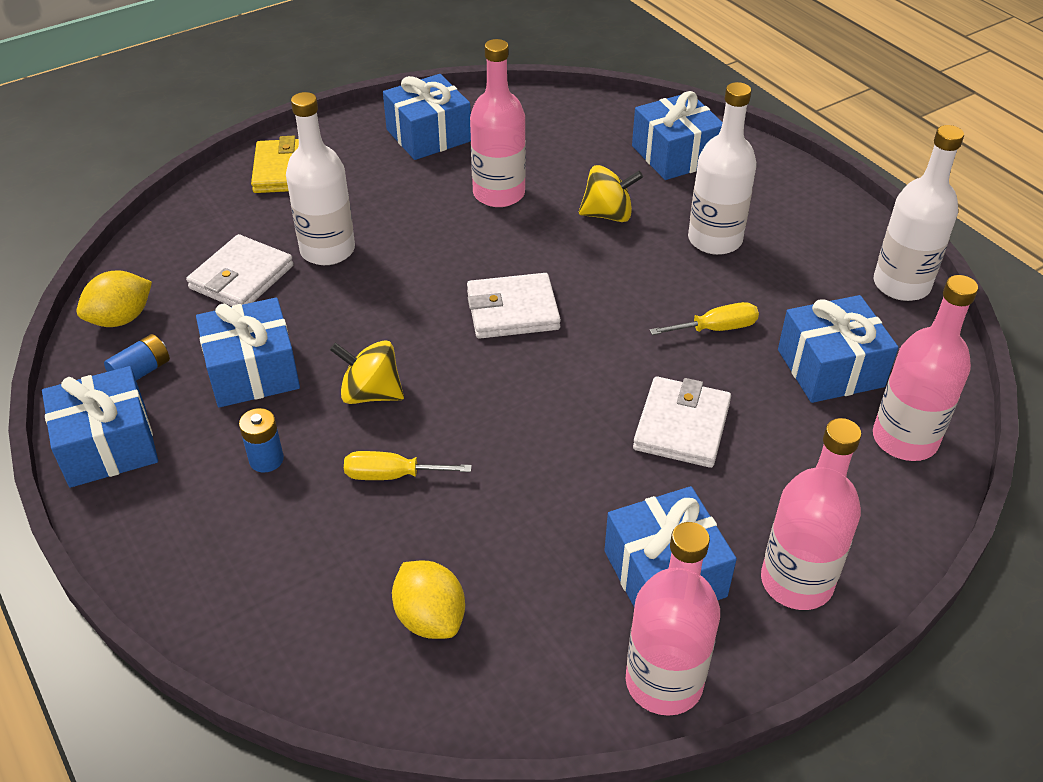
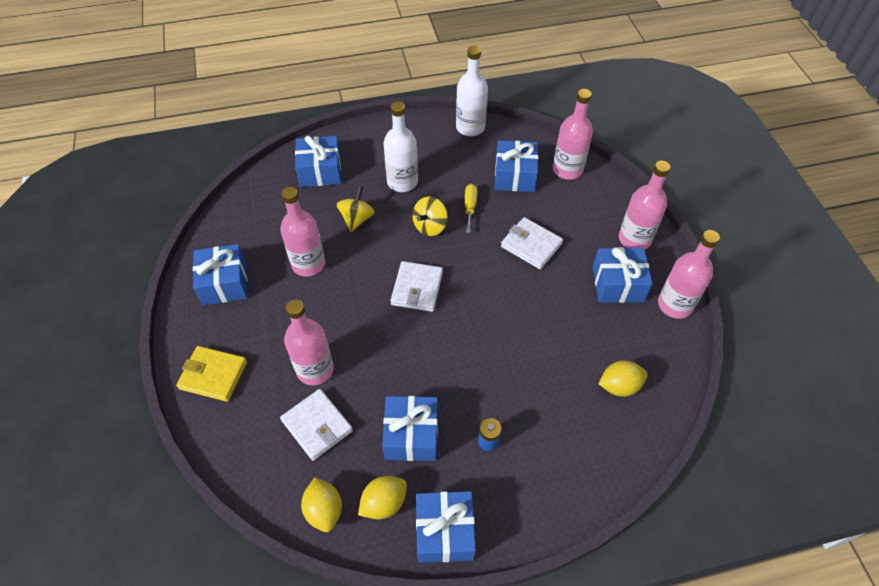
camera: 70 degrees left, 10 degrees up
blue battery [104,334,170,380] -> yellow lemon [358,476,407,519]
white bottle [286,92,355,265] -> pink bottle [284,299,334,385]
yellow spinning top [330,340,404,404] -> yellow spinning top moved to [412,197,448,236]
yellow screwdriver [344,451,472,480] -> none

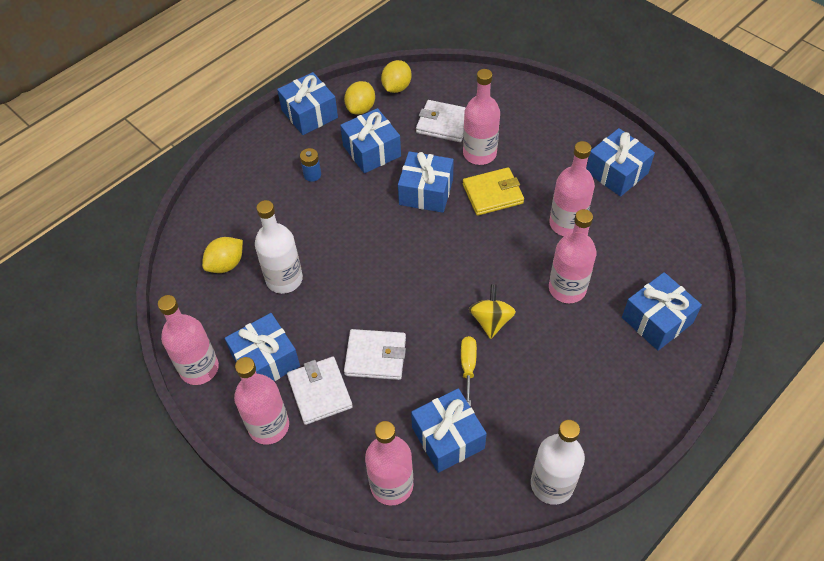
camera: 150 degrees right, 0 degrees up
yellow wallet [176,346,247,402] -> yellow wallet moved to [463,167,524,216]
yellow lemon [301,477,342,532] -> yellow lemon turned 75 degrees clockwise [381,60,412,93]
yellow spinning top [337,186,375,232] -> pink bottle [549,209,596,303]
white bottle [383,101,418,192] -> white bottle moved to [255,200,303,294]
white wallet [391,261,443,312] -> white wallet moved to [287,357,353,425]
yellow screwdriver [465,184,478,233] -> yellow screwdriver turned 150 degrees counterclockwise [461,336,477,407]
none -> blue gift [398,151,454,213]

